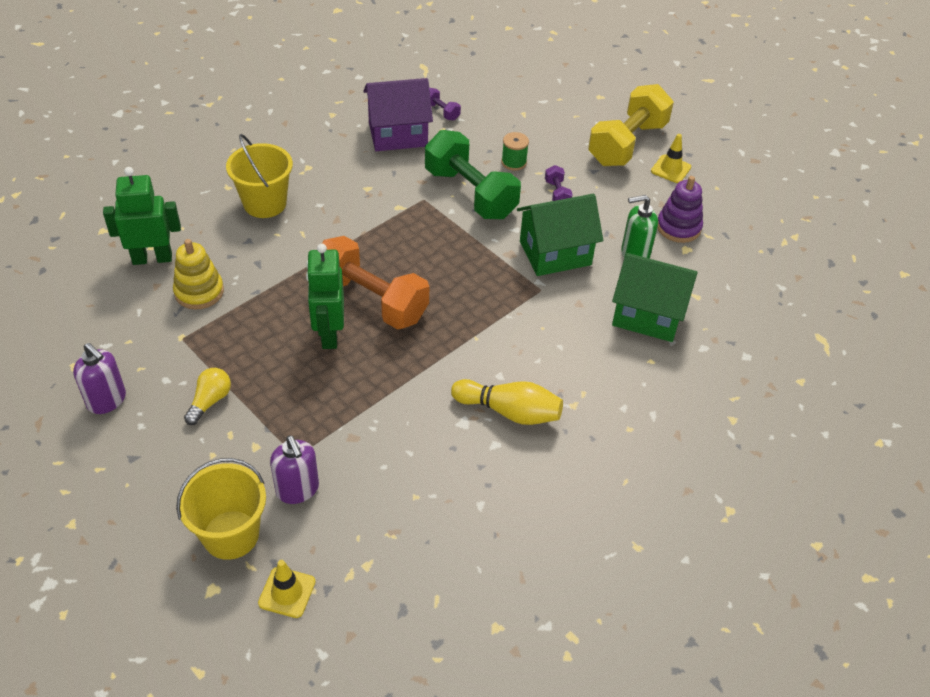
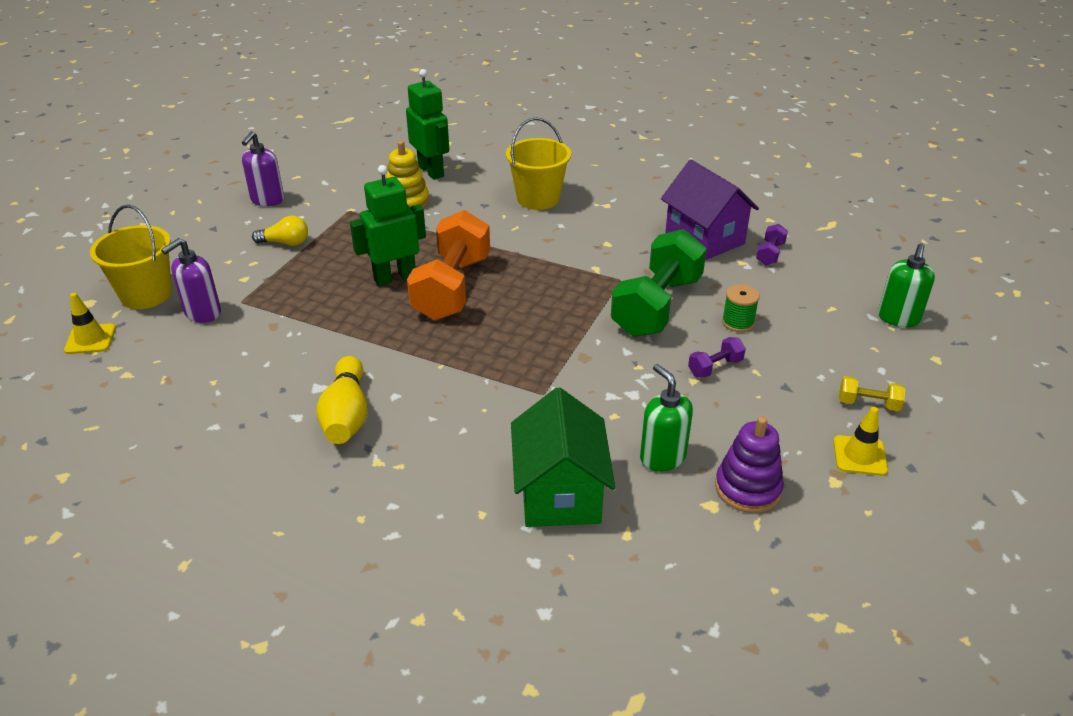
camera: 70 degrees right, 10 degrees down
green house [517,194,603,276] -> none
yellow dumbbell [588,84,674,166] -> yellow dumbbell [839,376,905,411], size x0.42
none -> green soap dispenser [878,243,935,327]

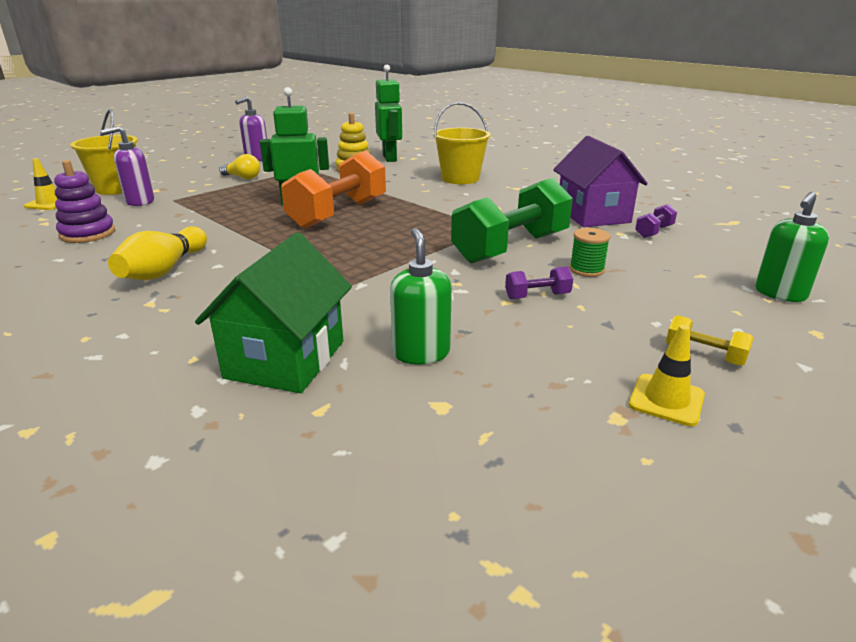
camera: 20 degrees right, 10 degrees down
purple stacking toy [715,416,784,513] -> purple stacking toy moved to [54,160,115,243]

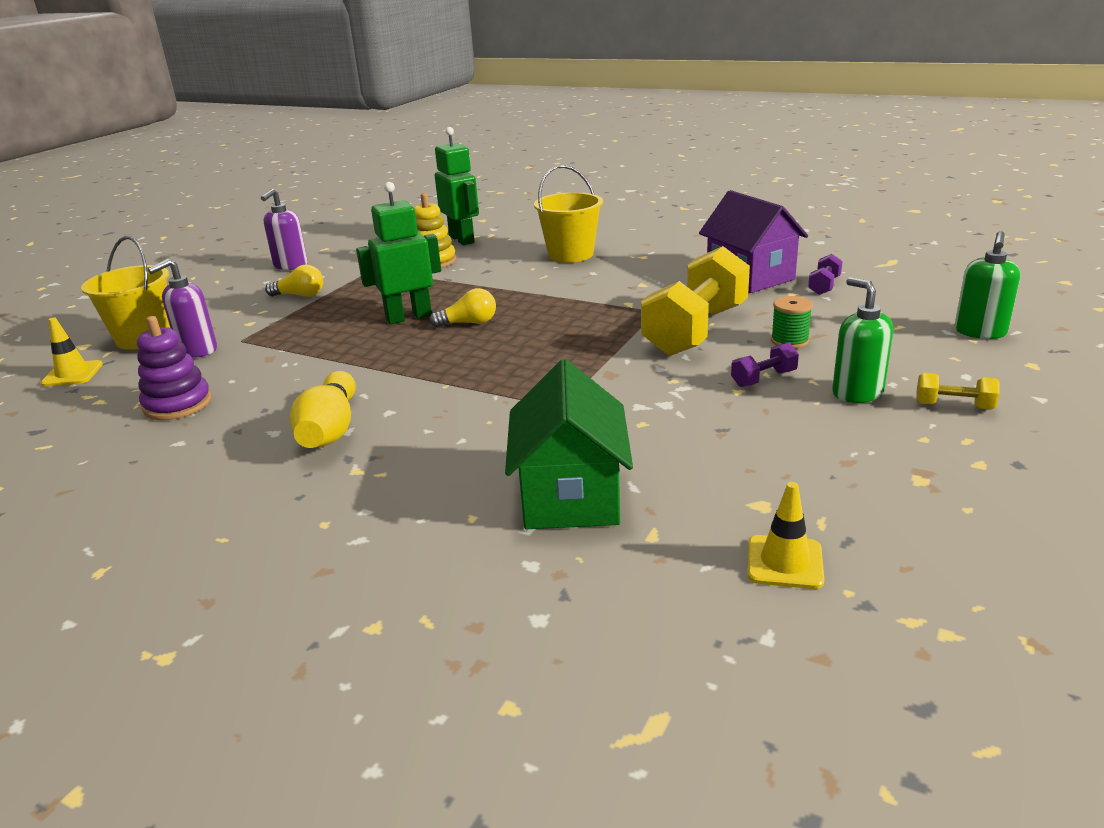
camera: 15 degrees left, 0 degrees up
orange dumbbell [281,151,386,229] -> yellow light bulb [429,288,496,328]
green soap dispenser [390,228,452,365] -> green soap dispenser moved to [832,277,894,403]
green dumbbell [451,178,573,264] -> yellow dumbbell [641,246,750,356]
yellow traffic cone [629,325,705,426] -> yellow traffic cone moved to [748,482,824,589]

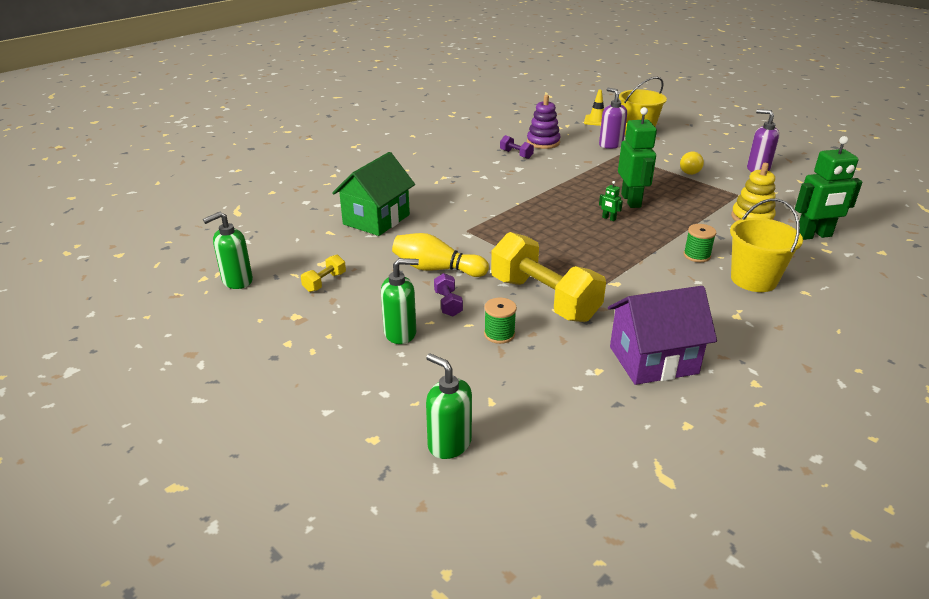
camera: 105 degrees right, 5 degrees up
yellow bowling pin [290,371,356,448] -> yellow bowling pin moved to [392,233,489,277]
yellow light bulb [429,288,496,328] -> green robot [599,181,623,221]
green house [505,359,633,529] -> green house turned 75 degrees counterclockwise [332,152,415,236]
yellow traffic cone [748,482,824,589] -> none
purple dumbbell [808,254,843,295] -> purple dumbbell moved to [500,135,534,159]
yellow dumbbell [916,373,1000,410] -> yellow dumbbell moved to [301,255,346,292]
none -> green soap dispenser [203,211,253,289]
none -> green spool [684,224,716,262]

